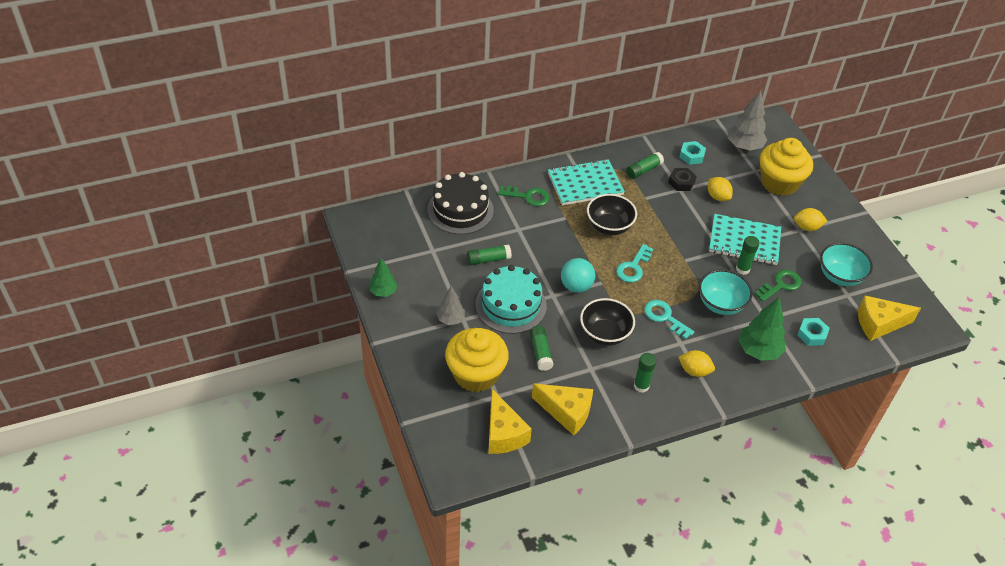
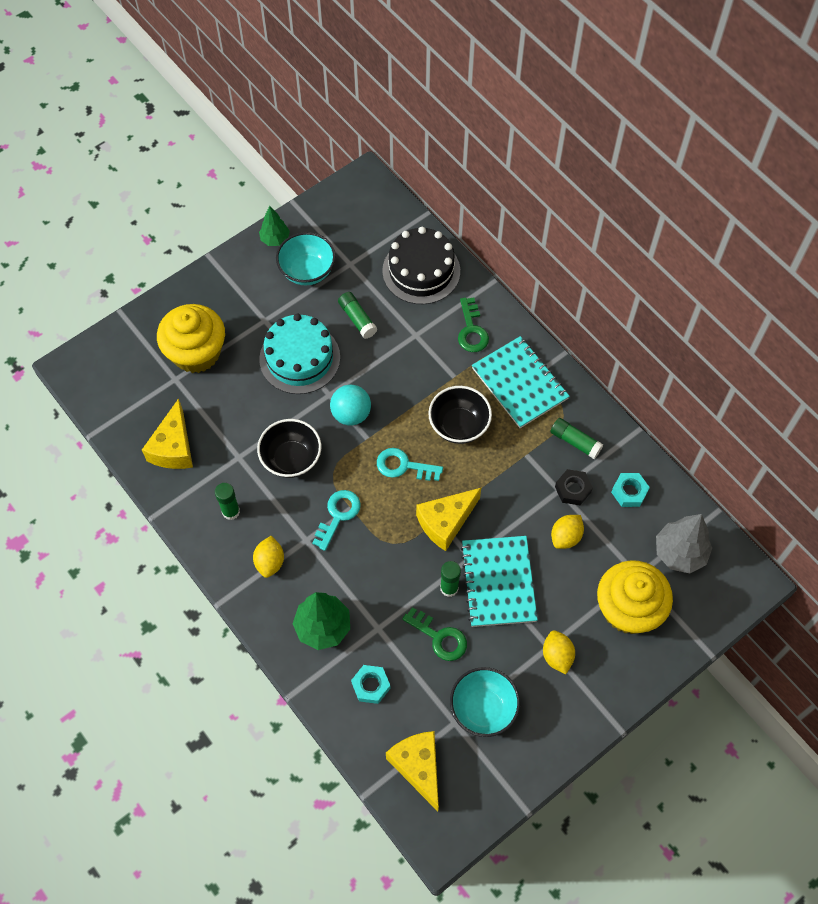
camera: 75 degrees right, 15 degrees up
grey tree [436,286,465,325] -> none
yellow cheese [488,389,532,454] -> yellow cheese moved to [416,488,481,551]
green glue stick [530,326,553,371] -> none
turquoise bowl [699,270,753,315] -> turquoise bowl moved to [276,232,336,285]

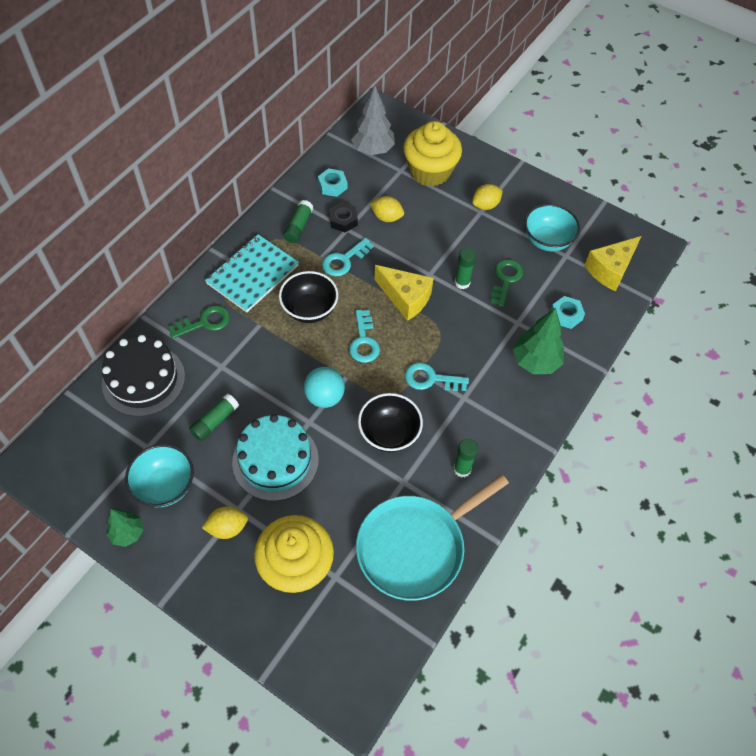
camera: 110 degrees left, 5 degrees down
yellow cheese [142,398,193,469] -> turquoise pan [356,474,509,601]
yellow lemon [253,536,284,578] -> yellow lemon moved to [202,506,248,539]
turquoise notebook [460,536,538,627] -> none
none -> turquoise key [322,238,374,276]

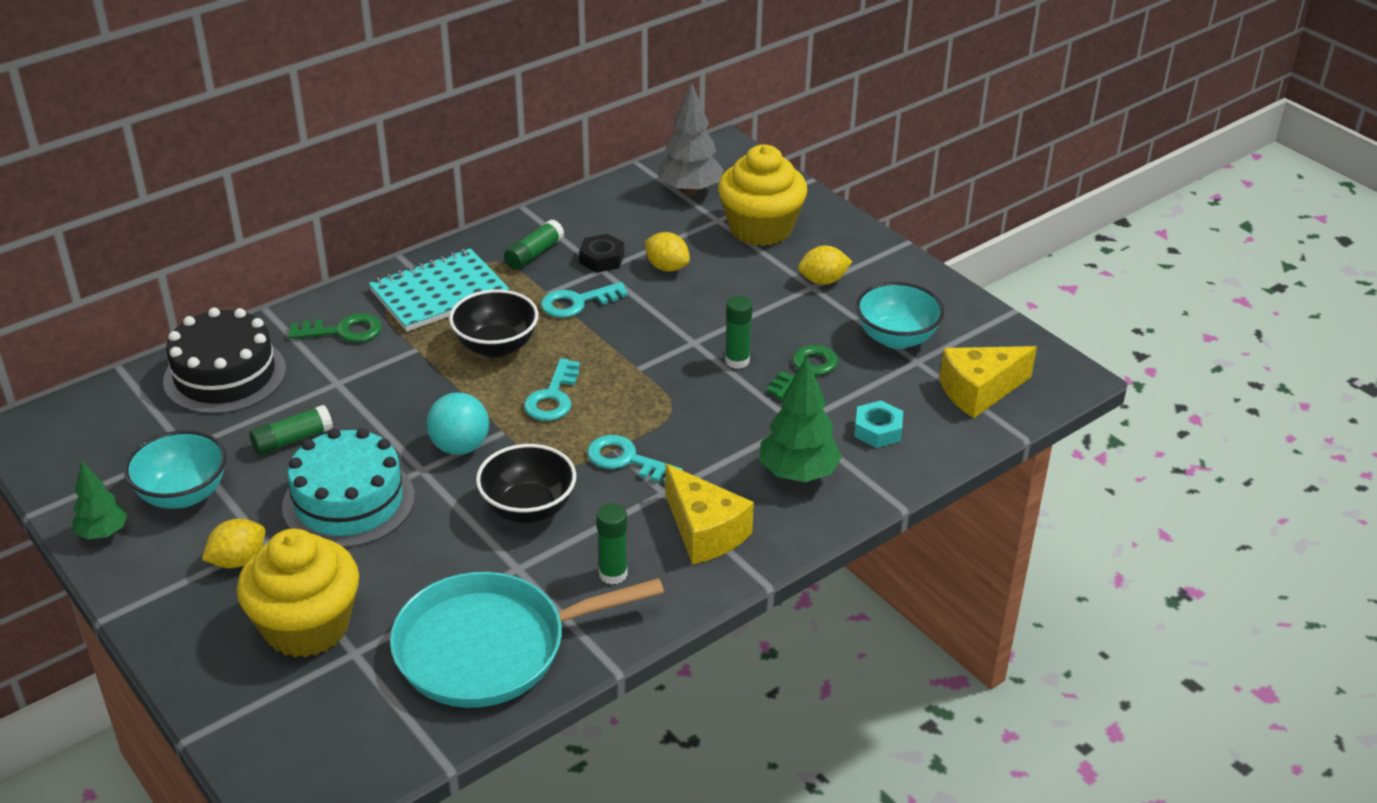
camera: 20 degrees right, 20 degrees down
yellow lemon [202,506,248,539] -> yellow lemon turned 45 degrees counterclockwise [202,519,265,568]
turquoise nut [318,168,347,197] -> none
yellow cheese [375,265,434,321] -> yellow cheese moved to [665,464,754,564]

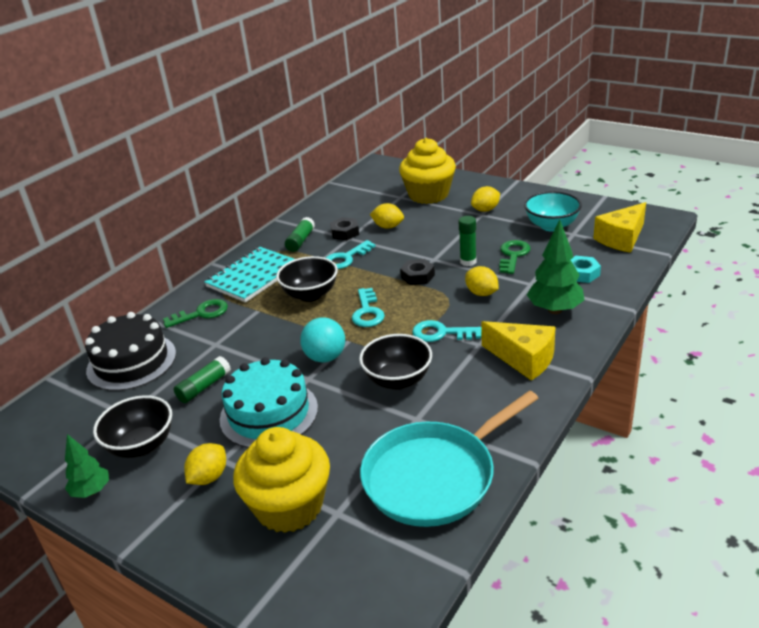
camera: 15 degrees left, 5 degrees down
turquoise bowl [124,430,226,509] -> black bowl [93,395,172,458]
green glue stick [597,504,627,585] -> none
grey tree [658,83,724,195] -> none
none -> black nut [400,259,435,285]
none -> yellow lemon [465,266,499,296]

